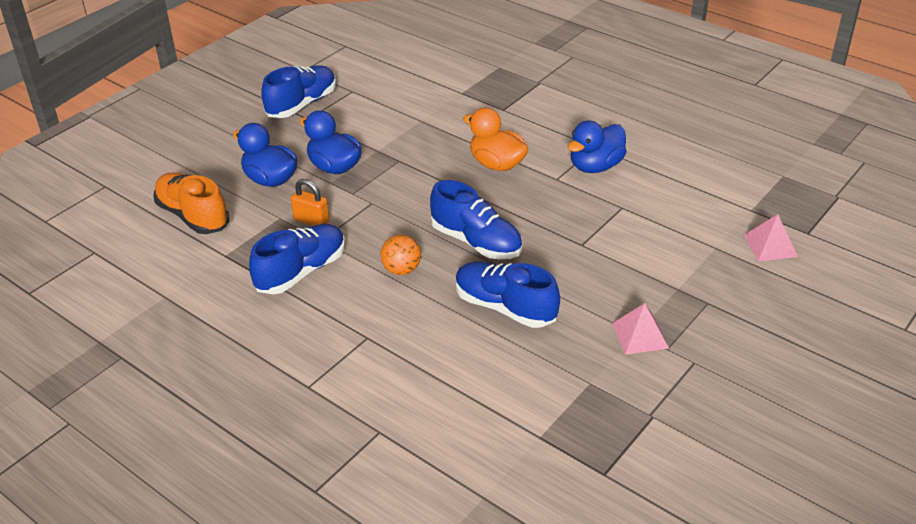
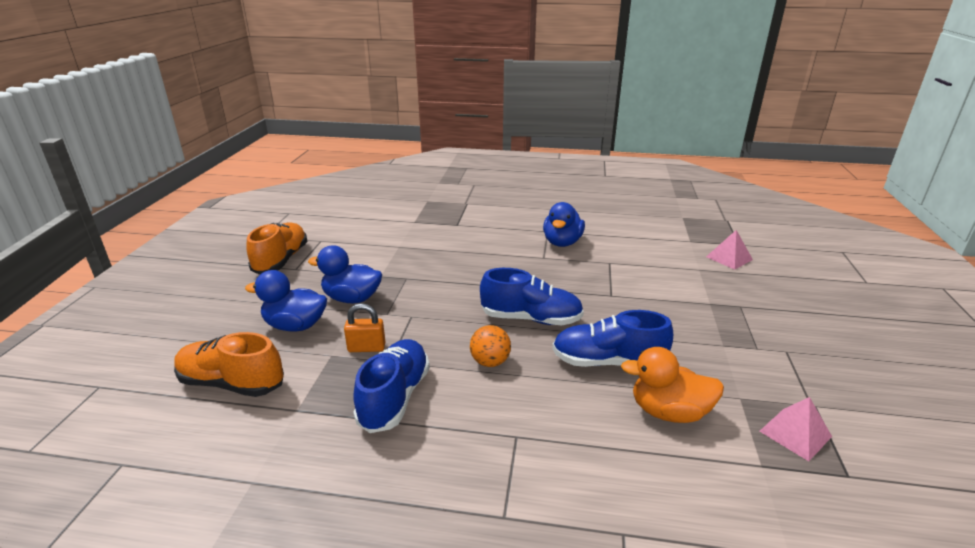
camera: 30 degrees left, 10 degrees down
blue shoe [261,65,336,118] -> orange shoe [246,223,308,274]
orange duck [463,108,528,171] -> orange duck moved to [621,347,724,423]
pink pyramid [612,303,669,355] -> pink pyramid moved to [760,397,832,461]

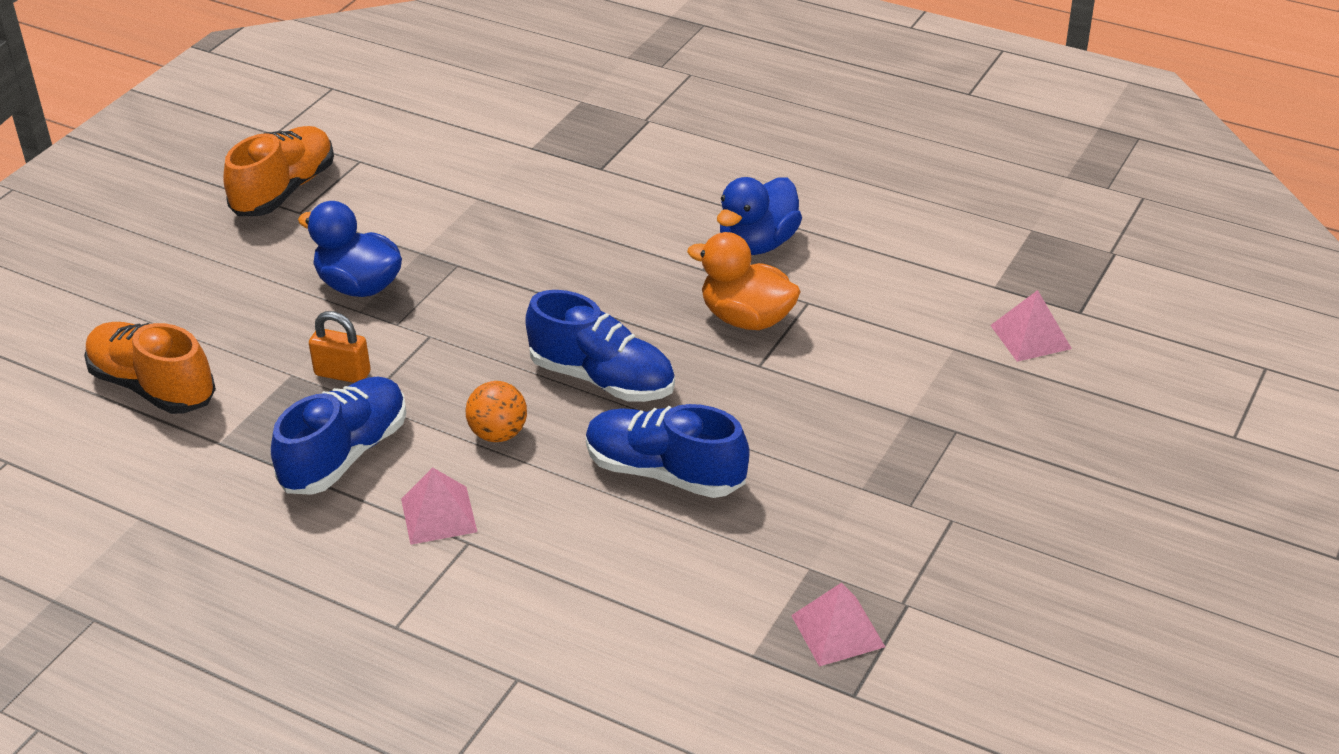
camera: 20 degrees right, 10 degrees up
blue duck [245,270,327,331] -> none
orange duck [621,347,724,423] -> orange duck moved to [687,232,801,330]
none -> pink pyramid [401,467,477,545]

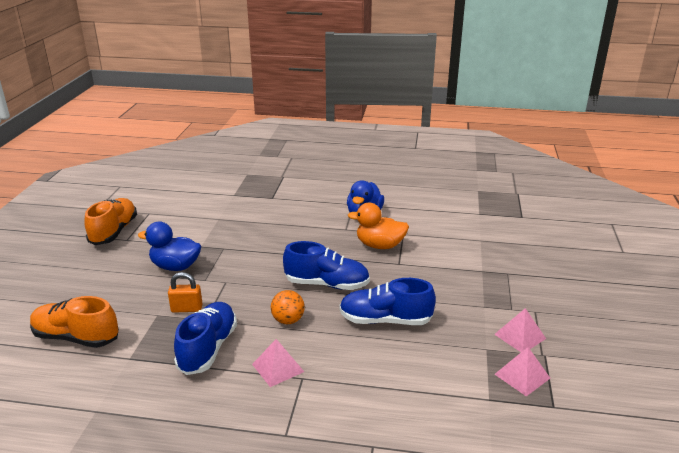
camera: 20 degrees left, 10 degrees down
pink pyramid [990,290,1072,362] -> pink pyramid moved to [494,308,546,352]

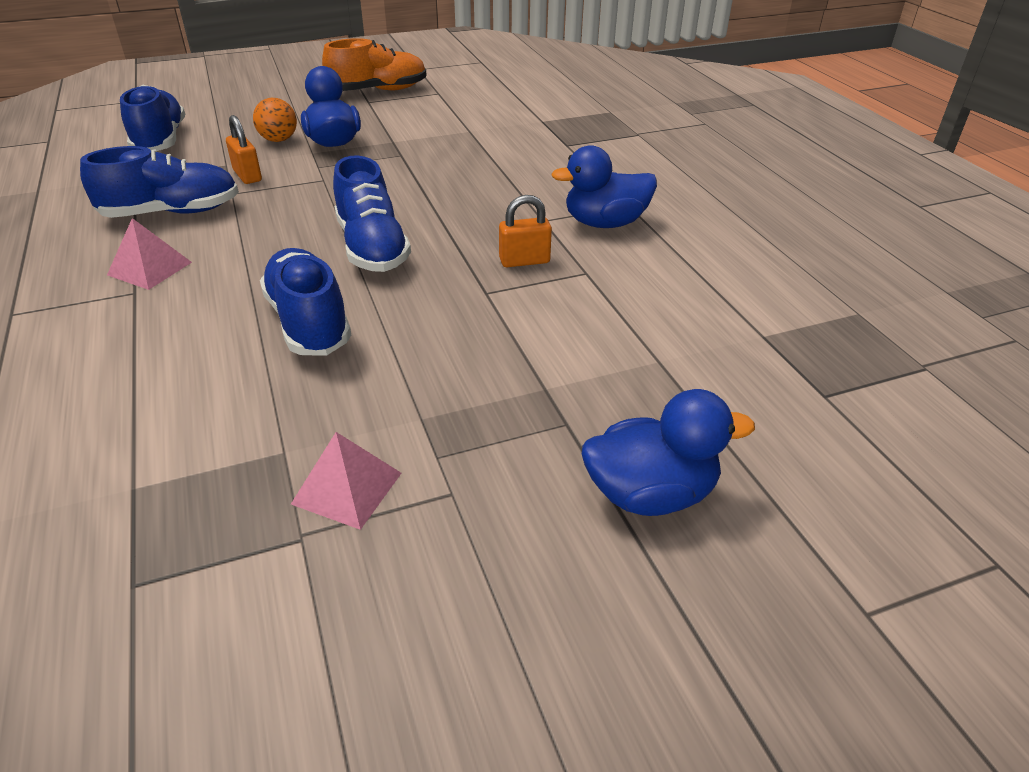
camera: 60 degrees right, 10 degrees up
orange shoe [30,296,119,348] -> blue shoe [120,85,185,151]
orange ball [271,290,305,324] -> orange ball moved to [253,98,297,142]
orange duck [348,203,409,249] -> orange padlock [499,195,552,267]
pink pyramid [495,347,550,396] -> none
none -> blue duck [582,389,755,516]

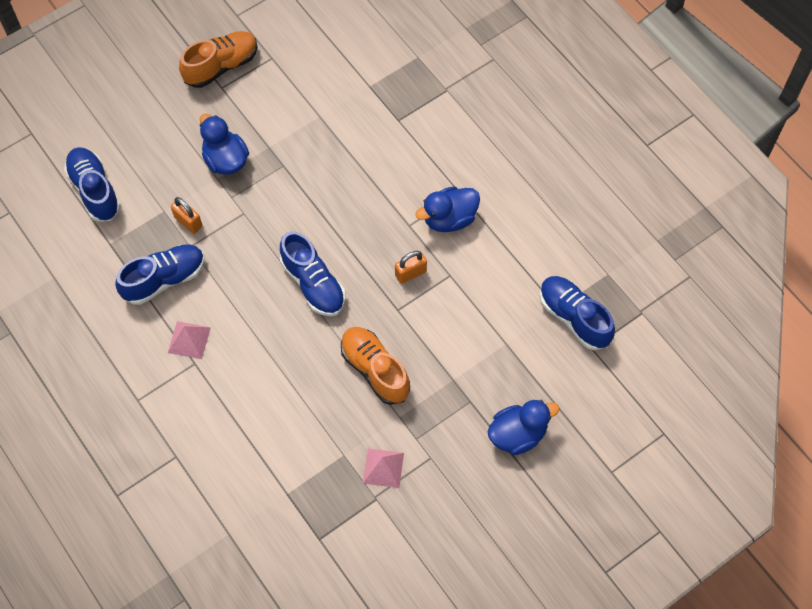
camera: 15 degrees left, 25 degrees up
orange ball [253,98,297,142] -> none
blue shoe [260,248,351,355] -> blue shoe moved to [540,276,615,350]
none -> orange shoe [341,327,410,405]

